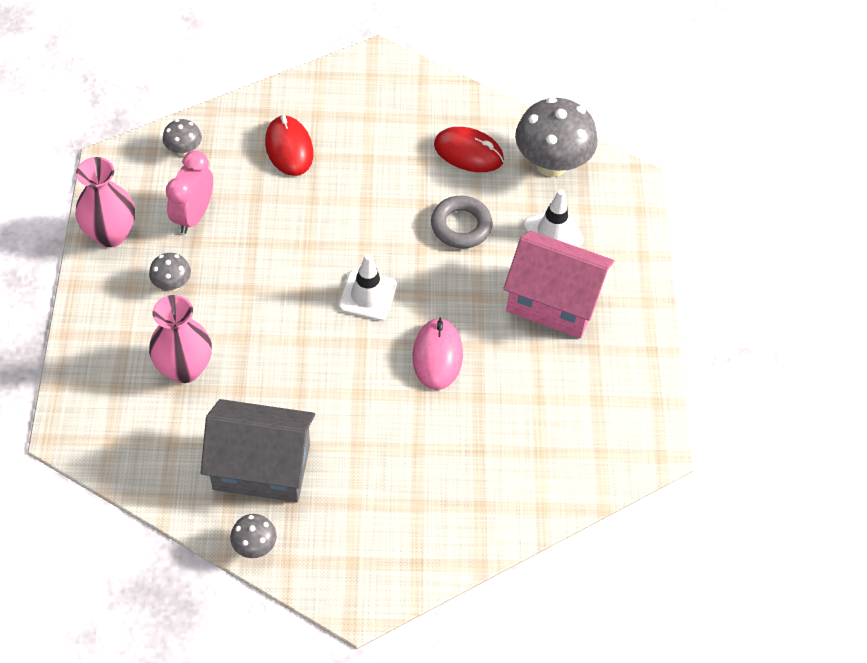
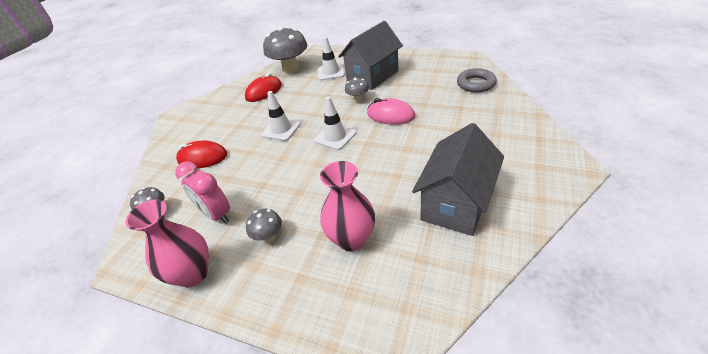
camera: 60 degrees left, 15 degrees down
grey mushroom [230,514,277,558] -> grey mushroom moved to [345,77,369,102]
grey ring [431,196,493,249] -> grey ring moved to [457,68,497,92]
pink house [503,231,614,338] -> grey house [338,21,403,90]
none -> white traffic cone [261,91,301,141]

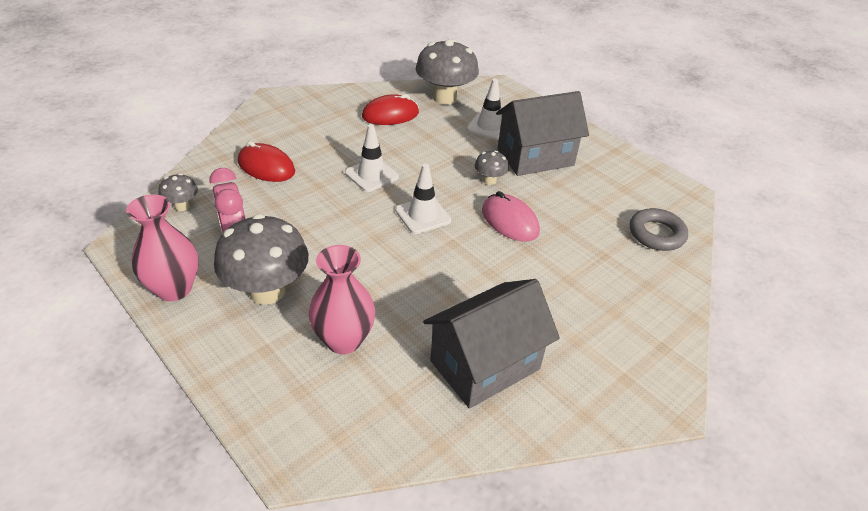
camera: 20 degrees right, 0 degrees up
grey mushroom [246,209,282,243] -> grey mushroom [214,214,309,305], size x2.12

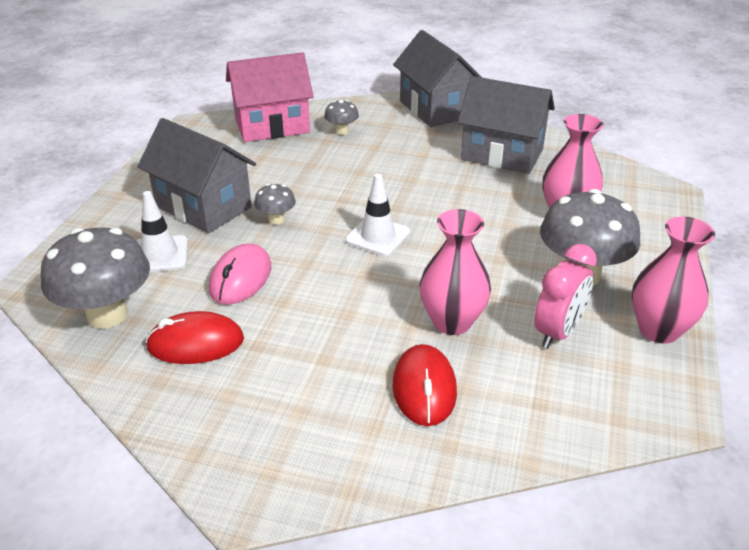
camera: 120 degrees left, 5 degrees down
grey mushroom [159,173,198,211] -> grey mushroom moved to [324,100,359,135]
white traffic cone [345,124,399,192] -> none
red mouse [362,94,419,125] -> red mouse turned 45 degrees counterclockwise [145,311,244,364]
pink mouse [482,191,540,242] -> pink mouse moved to [209,243,271,305]
grey ring [630,208,688,251] -> pink house [226,52,314,142]
none -> grey house [393,30,482,127]
none -> pink vase [420,209,491,335]

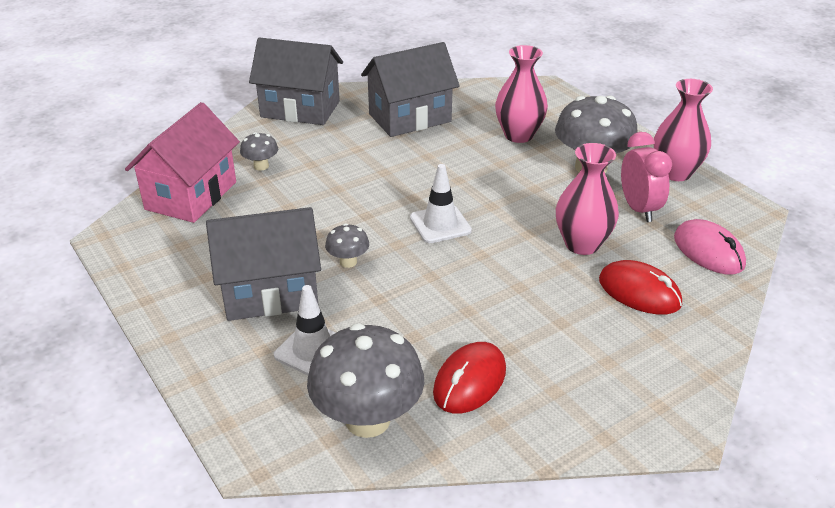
camera: 50 degrees left, 0 degrees up
pink mouse [209,243,271,305] -> pink mouse moved to [674,219,746,275]

